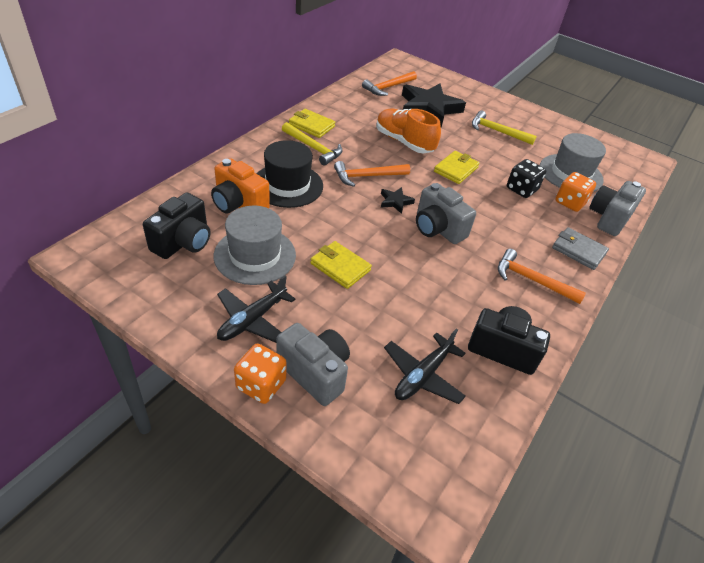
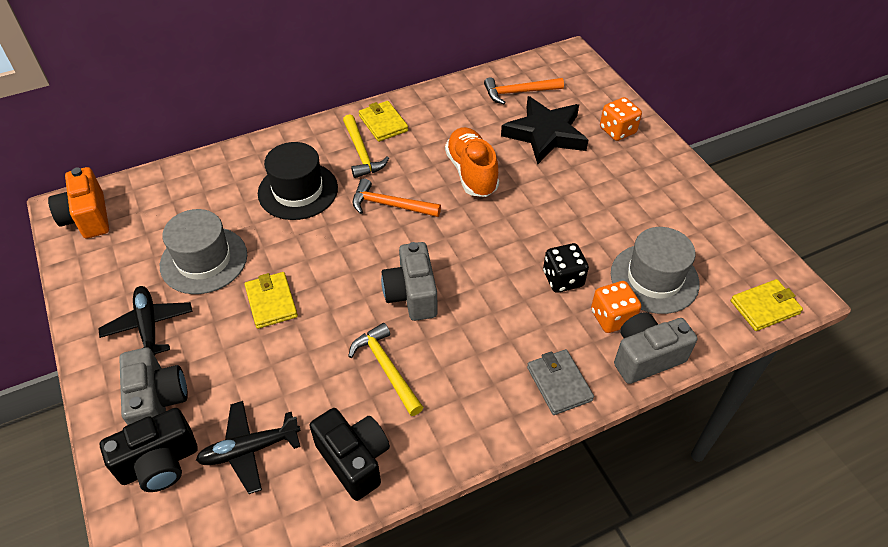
camera: 35 degrees right, 5 degrees up
black camera [143,192,210,259] -> black camera moved to [100,408,198,492]
orange camera [211,158,270,214] -> orange camera moved to [48,167,109,239]
black plane [217,275,296,343] -> black plane turned 90 degrees clockwise [98,286,192,356]
orange dice [234,344,287,404] -> orange dice moved to [600,97,642,141]
black star [381,187,415,214] -> none
yellow wallet [434,151,480,184] -> yellow wallet moved to [731,279,803,331]
yellow hammer [472,111,537,145] -> yellow hammer moved to [348,323,424,416]
orange hammer [498,249,586,304] -> none

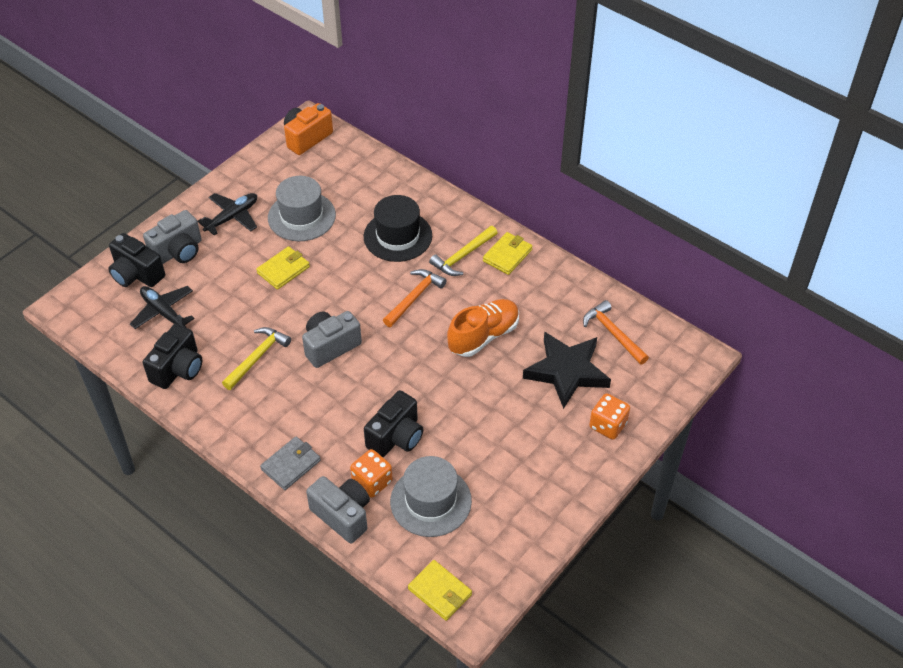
camera: 65 degrees right, 0 degrees up
orange hammer [353,179,441,217] -> orange hammer turned 45 degrees clockwise [383,269,447,327]
black dice [543,243,589,293] -> black camera [364,390,423,457]

